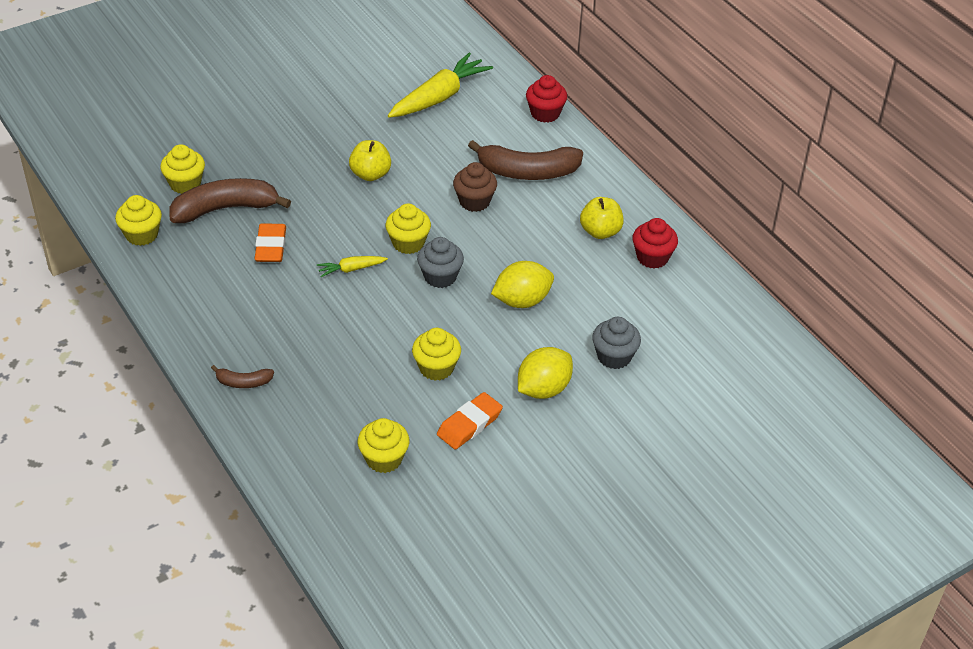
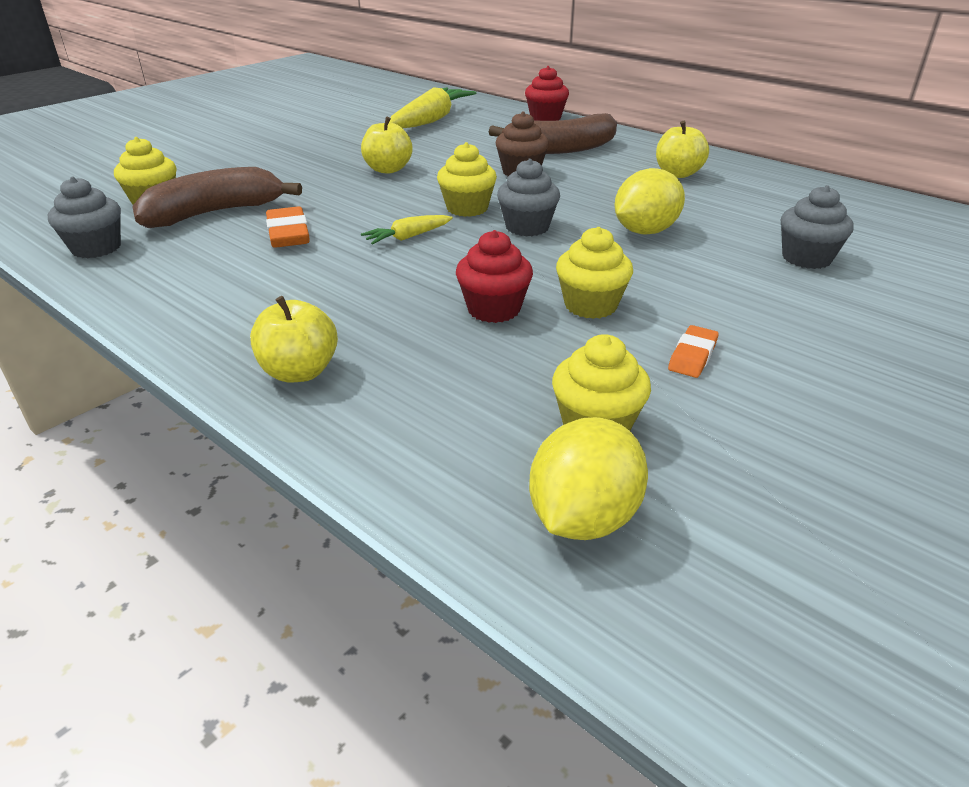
camera: 15 degrees left, 10 degrees down
yellow cupcake [115,195,162,246] -> grey cupcake [48,177,121,258]
brown banana [211,365,274,388] -> yellow apple [250,296,338,382]
orange eraser [437,392,503,450] -> orange eraser [668,325,719,378], size x0.65
yellow lemon [518,347,573,399] -> yellow lemon moved to [529,417,648,540]
red cupcake [632,218,678,269] -> red cupcake moved to [456,230,533,323]

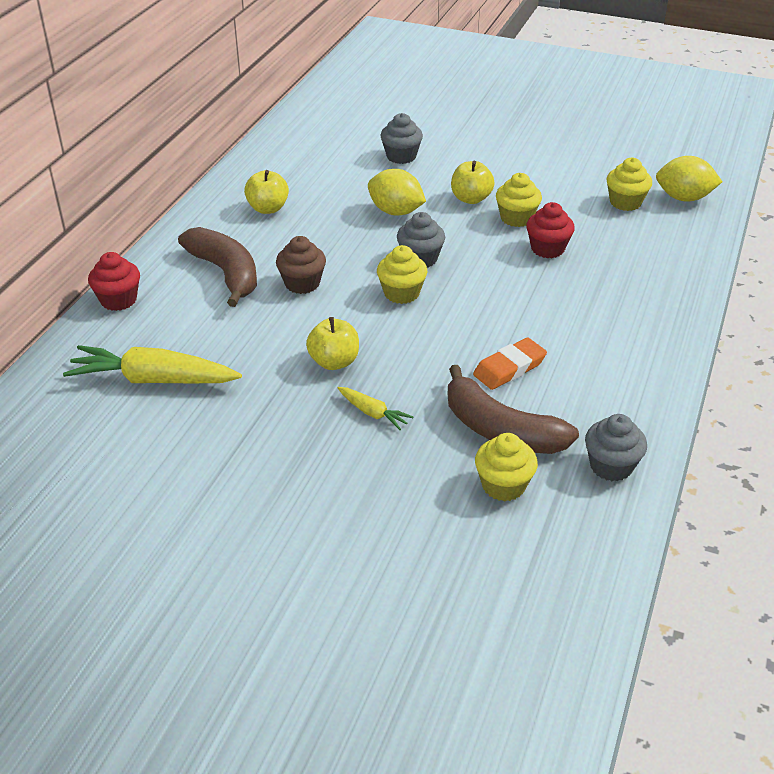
camera: 110 degrees left, 5 degrees up
yellow apple [250,296,338,382] -> yellow apple moved to [451,161,495,204]
yellow carrot [361,215,453,245] -> yellow carrot moved to [338,387,413,430]
orange eraser [668,325,719,378] -> none

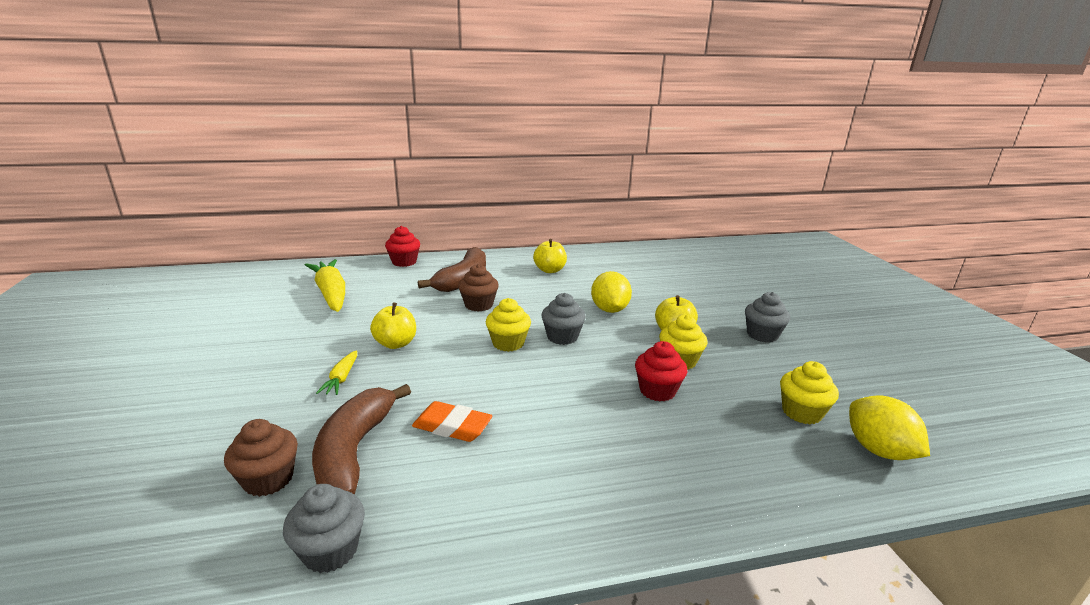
camera: 55 degrees right, 15 degrees down
grey cupcake [381,113,423,164] -> grey cupcake moved to [745,292,790,343]
yellow cupcake [475,433,538,501] -> brown cupcake [224,419,298,497]

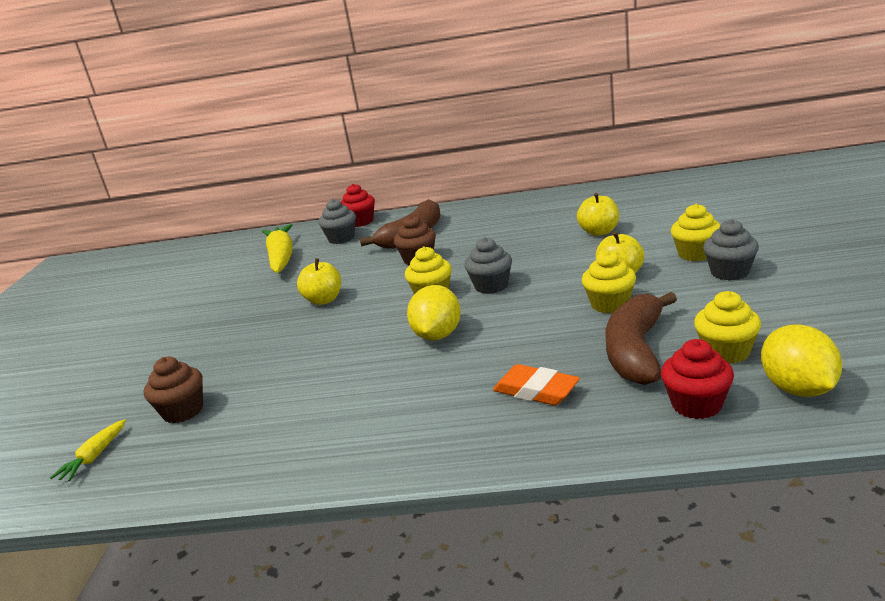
camera: 20 degrees right, 0 degrees up
grey cupcake [283,484,365,573] -> grey cupcake moved to [319,199,356,244]
brown banana [312,384,411,495] -> brown banana moved to [606,292,677,385]
yellow carrot [316,350,357,395] -> yellow carrot moved to [50,419,126,481]
orange eraser [412,401,493,442] -> orange eraser moved to [493,364,580,405]
yellow apple [533,239,567,273] -> yellow apple moved to [577,193,619,236]
yellow lemon [591,271,632,313] -> yellow lemon moved to [407,285,461,340]
red cupcake [635,341,687,402] -> red cupcake moved to [661,339,734,419]
none -> yellow cupcake [671,204,720,261]

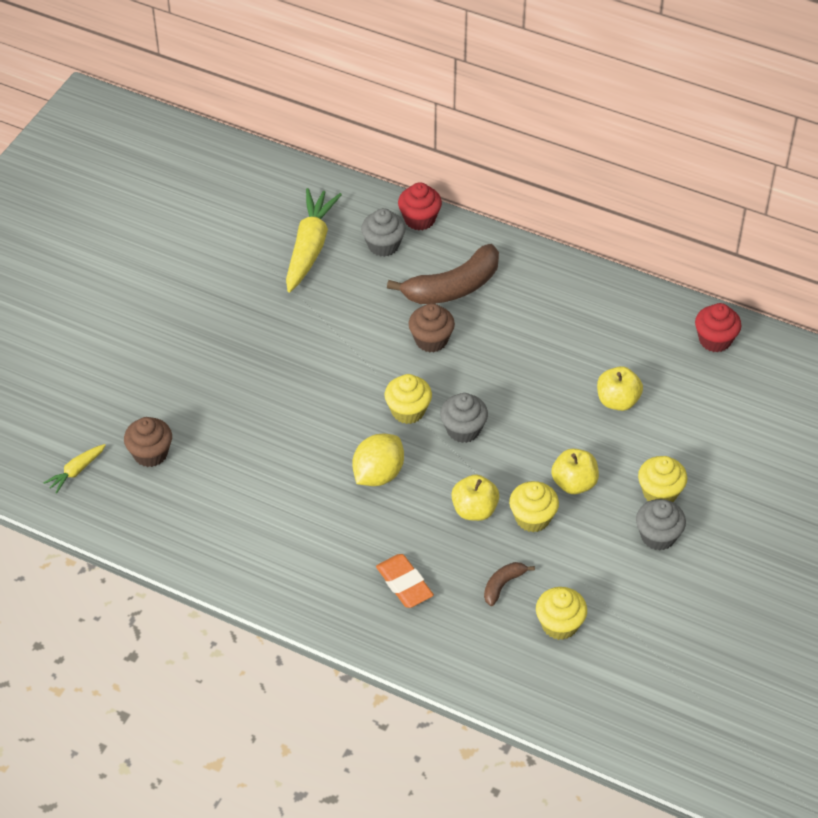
camera: 20 degrees right, 25 degrees up
yellow apple [297,258,341,305] -> yellow apple moved to [451,474,499,521]
brown banana [606,292,677,385] -> brown banana [484,562,535,606], size x0.48
red cupcake [661,339,734,419] -> red cupcake moved to [695,303,742,353]
yellow lemon [761,324,842,397] -> none

